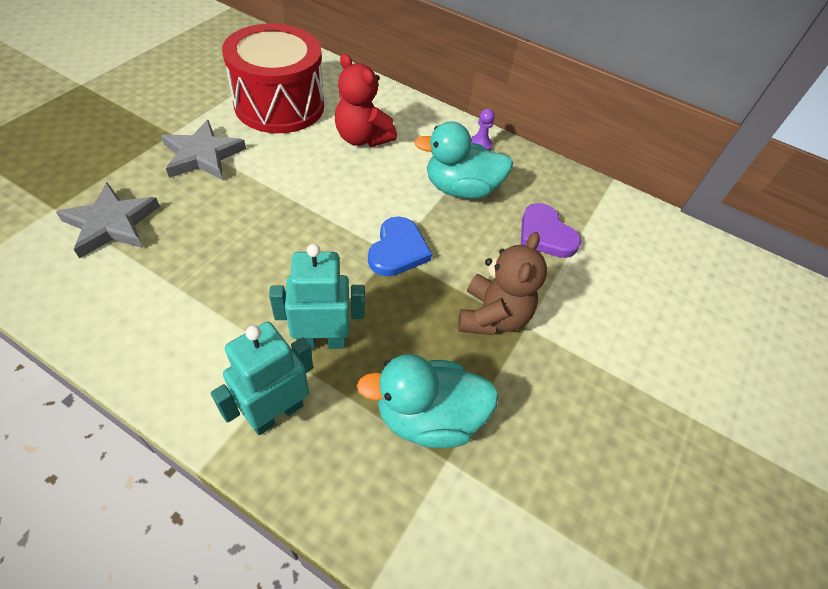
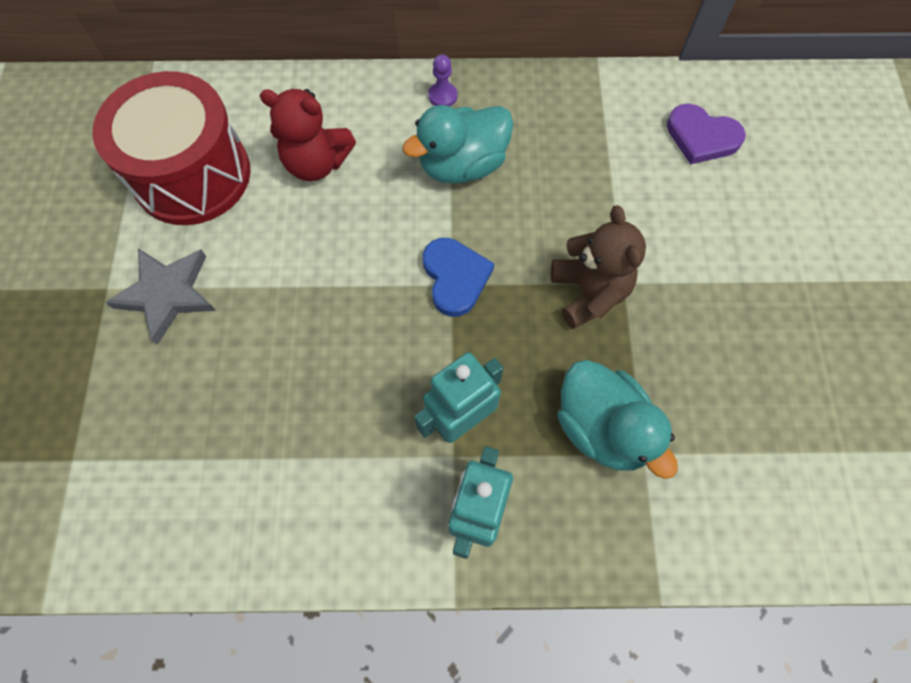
camera: 25 degrees left, 15 degrees up
grey star [56,183,160,259] -> none
turquoise duck [357,354,499,448] -> turquoise duck turned 90 degrees counterclockwise [558,360,678,479]
purple heart [521,203,581,258] -> purple heart moved to [667,103,746,164]

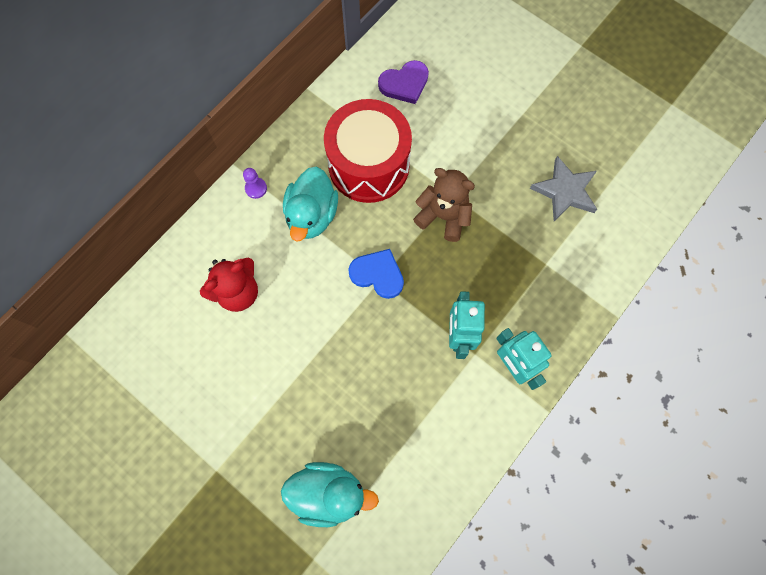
camera: 50 degrees left, 5 degrees up
red drum [92,71,250,225] -> red drum moved to [324,99,412,203]
grey star [105,248,216,345] -> grey star moved to [530,156,597,221]
turquoise duck [558,360,678,479] -> turquoise duck moved to [281,462,379,527]

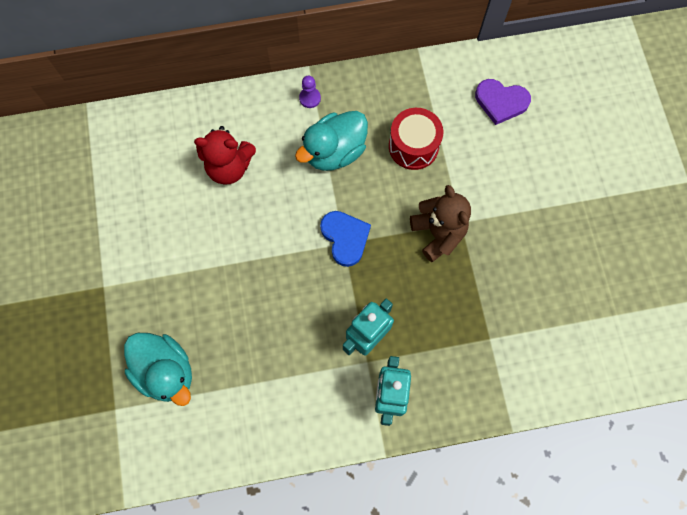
camera: 40 degrees right, 0 degrees up
red drum [324,99,412,203] -> red drum [389,108,443,170], size x0.60
grey star [530,156,597,221] -> none

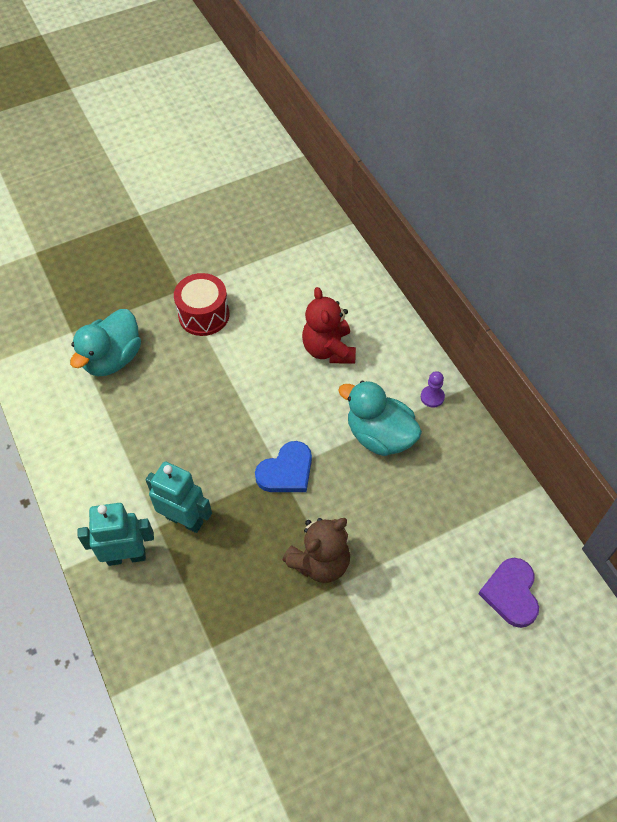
camera: 75 degrees right, 15 degrees down
red drum [389,108,443,170] -> red drum moved to [174,273,229,336]

